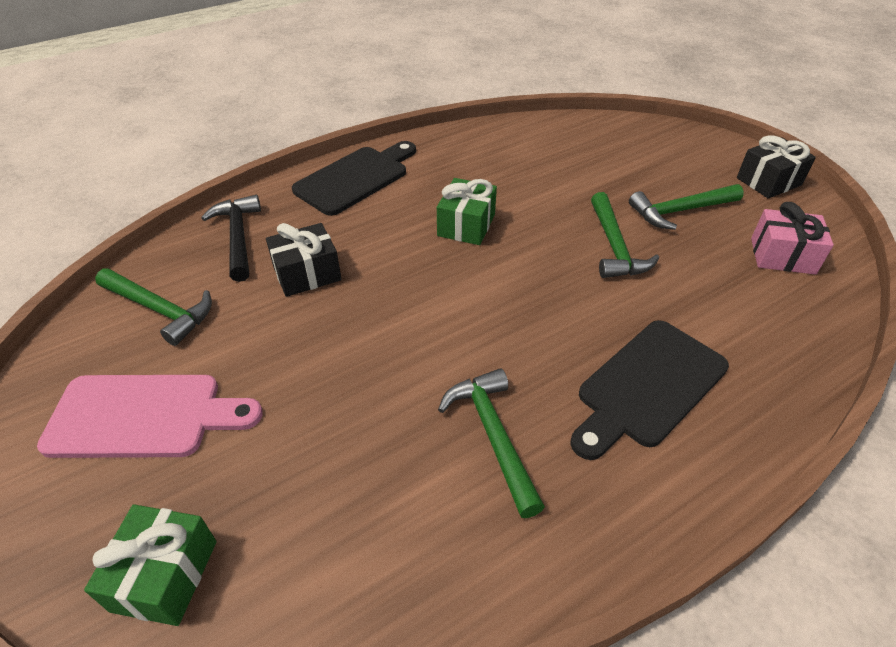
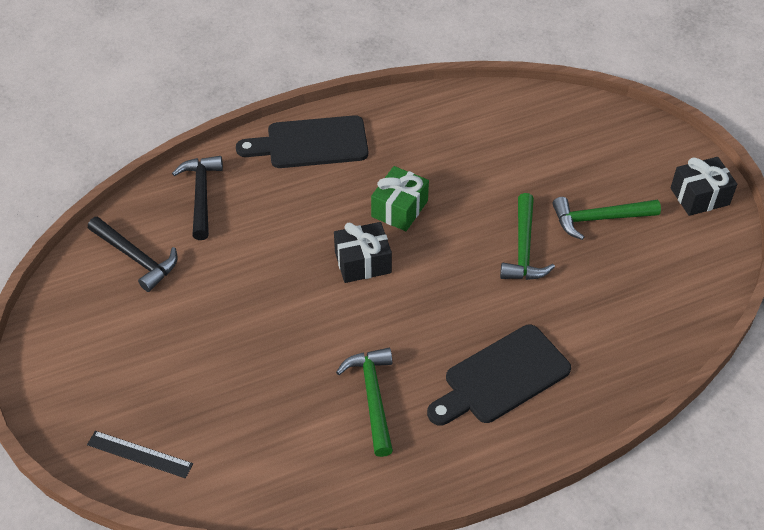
camera: 10 degrees right, 5 degrees up
pink cutting board [37,375,263,458] -> none
green gift [84,504,217,626] -> black ruler [87,431,193,478]
green hammer [95,268,212,346] -> black hammer [88,217,178,292]
black gift [266,223,342,297] -> black gift moved to [334,222,392,283]
black cutting board [292,141,416,216] -> black cutting board turned 150 degrees counterclockwise [236,115,368,168]
pink gift [751,202,834,275] -> none

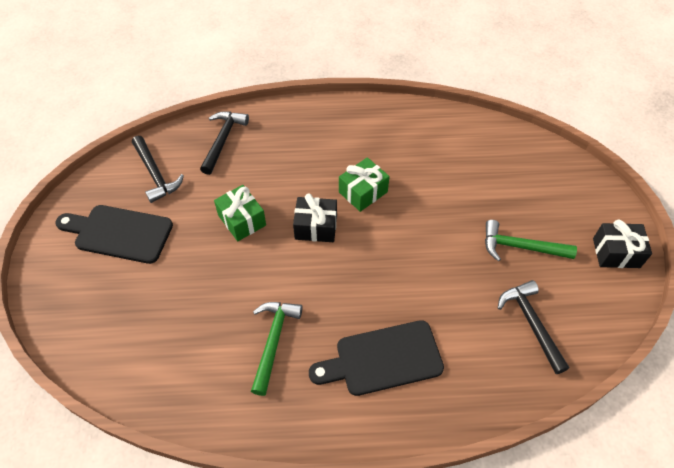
camera: 20 degrees right, 5 degrees up
black ruler [87,431,193,478] -> none
black cutting board [236,115,368,168] -> black cutting board moved to [55,205,173,264]
green hammer [500,193,555,280] -> none
none -> green gift [214,185,266,241]
none -> black hammer [498,280,569,374]

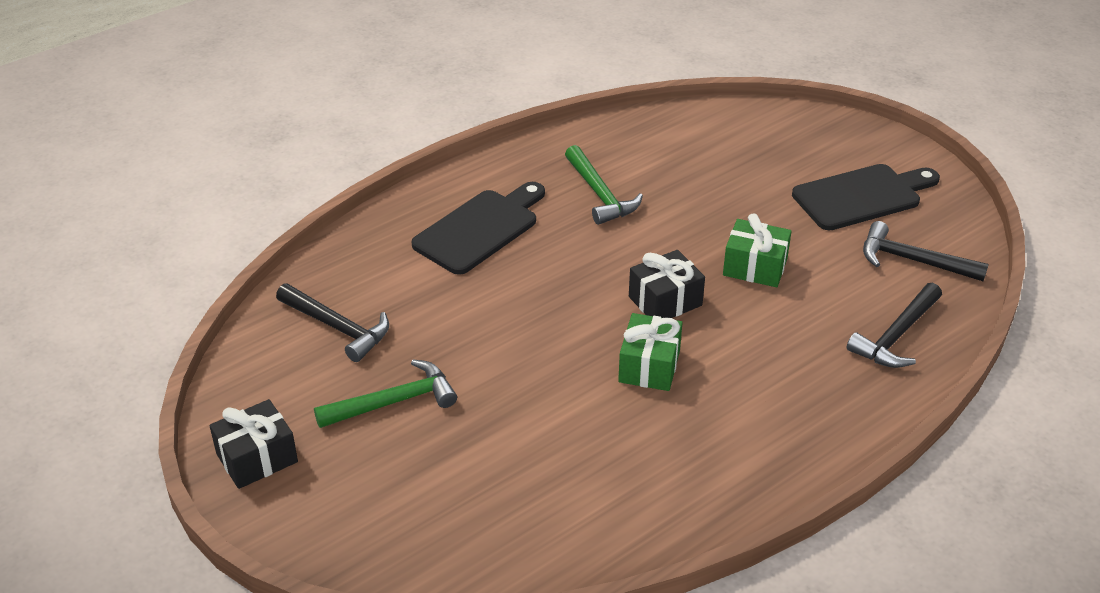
camera: 145 degrees right, 15 degrees down
black hammer [200,111,249,175] -> black hammer turned 60 degrees clockwise [847,283,942,368]

